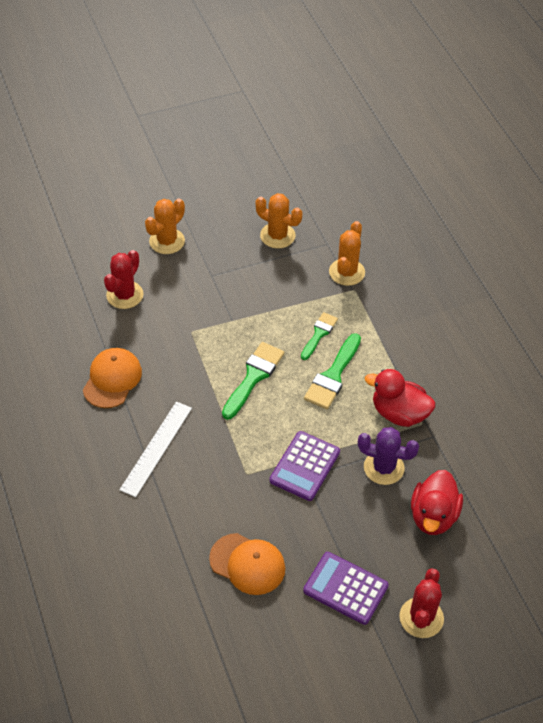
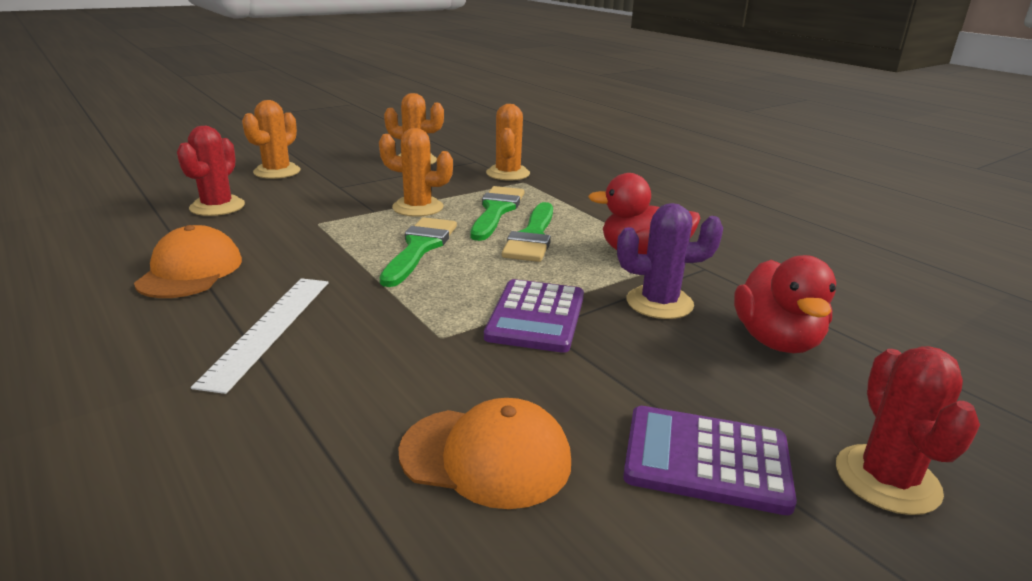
camera: 15 degrees left, 25 degrees down
green brush [301,312,338,360] -> green brush [471,186,524,241], size x1.54
none -> orange cactus [379,128,453,217]

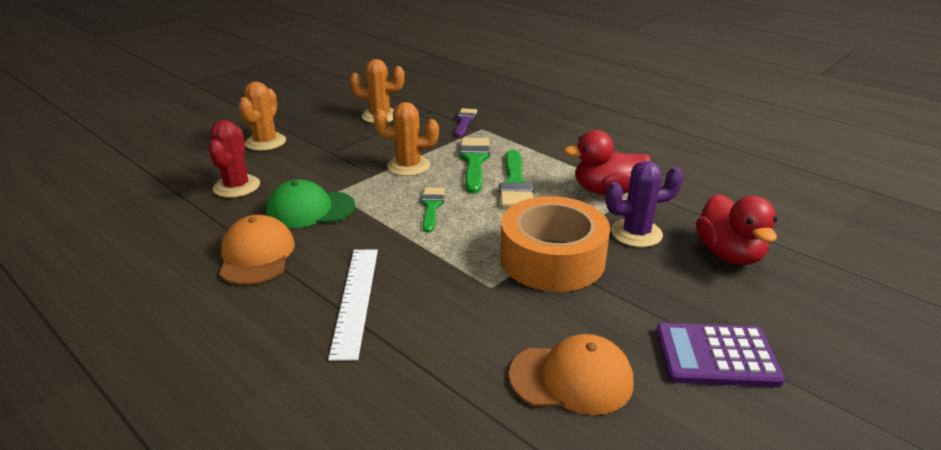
camera: 10 degrees left, 5 degrees up
green brush [380,217,457,287] -> green brush [421,188,445,233], size x0.65
purple calculator [484,279,584,353] -> orange tape [500,196,610,292]
orange cactus [486,104,530,181] -> purple brush [455,108,477,137]
red cactus [836,346,980,515] -> none
none -> green cap [266,179,355,228]

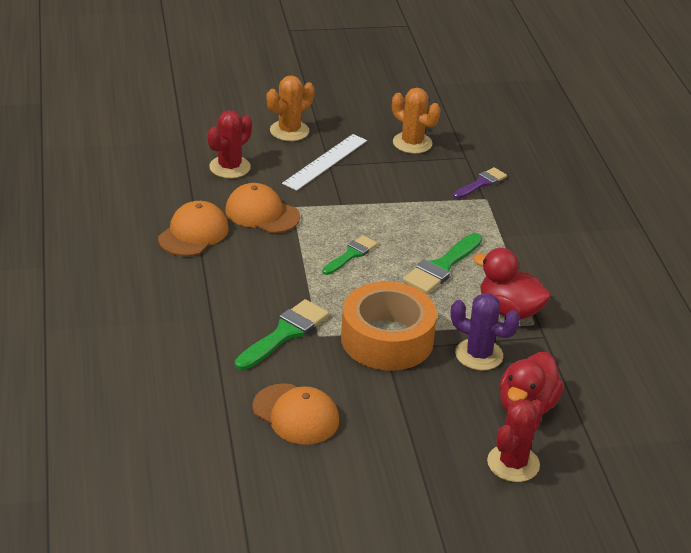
camera: 35 degrees right, 5 degrees up
green cap [266,179,355,228] -> orange cap [225,183,300,233]
white ruler [328,250,378,361] -> white ruler moved to [282,134,367,191]
orange cactus [373,102,439,176] -> none
green brush [460,138,490,194] -> green brush moved to [235,299,329,370]
purple calculator [656,323,785,387] -> none
none -> red cactus [487,399,544,482]

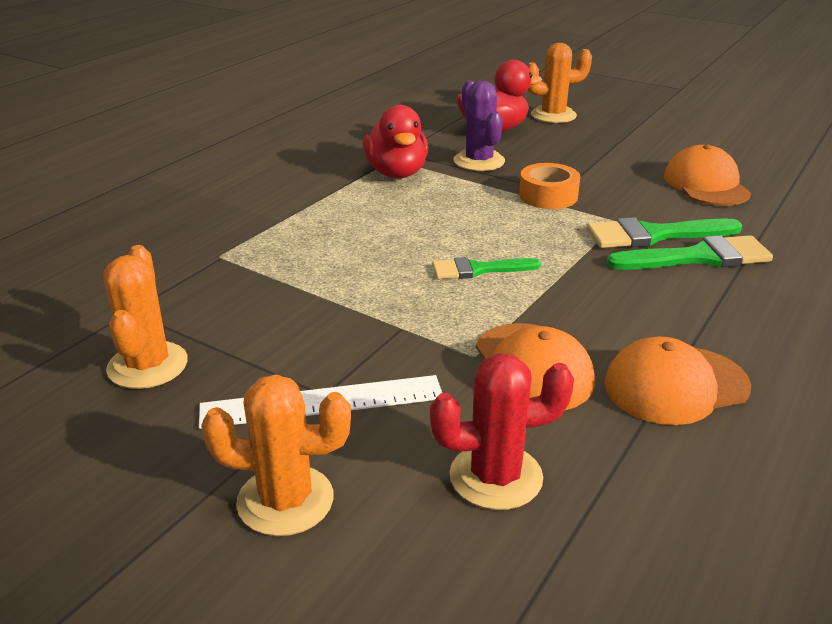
camera: 135 degrees left, 5 degrees down
orange tape [341,282,437,371] -> orange tape [519,163,580,209], size x0.54
green brush [403,233,482,294] -> green brush moved to [606,235,773,270]
purple brush [453,167,507,199] -> none
red cactus [487,399,544,482] -> orange cactus [527,43,592,123]

